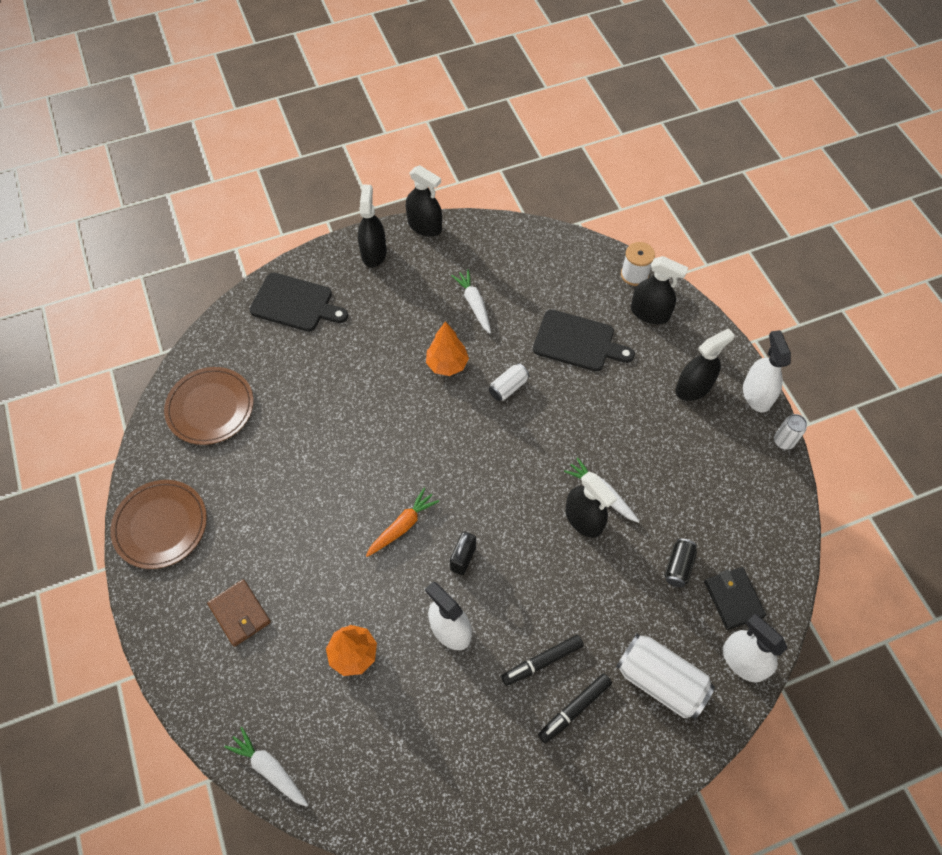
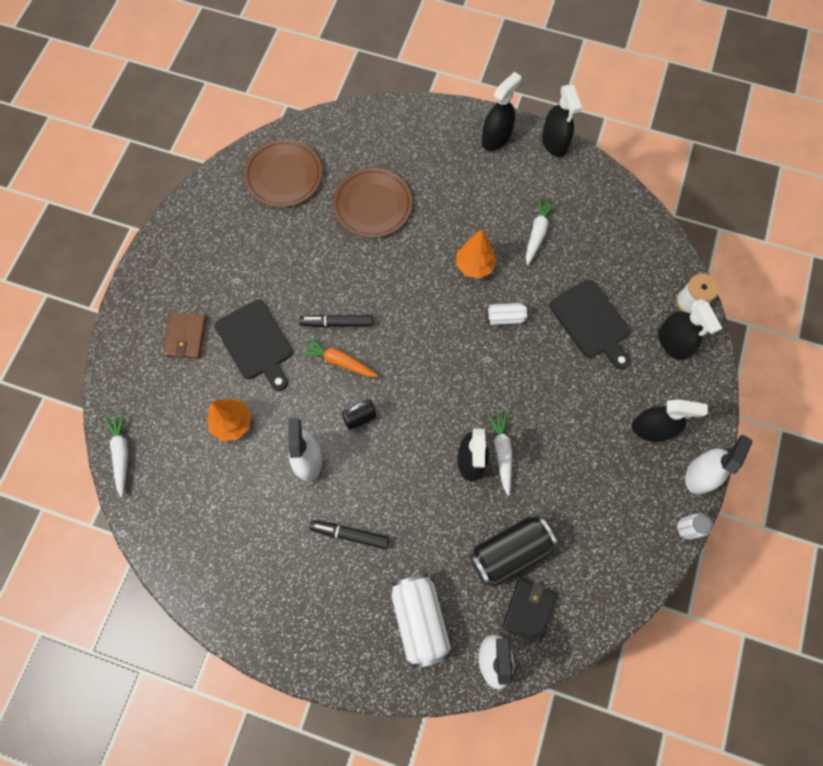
camera: 40 degrees right, 10 degrees up
brown plate [110,480,207,569] -> brown plate moved to [333,168,412,238]
black cutting board [249,272,348,332] -> black cutting board moved to [215,299,293,391]
orange carrot [366,488,439,557] -> orange carrot turned 150 degrees counterclockwise [300,337,379,377]
black marker [538,673,612,743] -> black marker moved to [299,315,373,327]
black can [665,538,697,587] -> black can [469,515,557,587], size x1.88

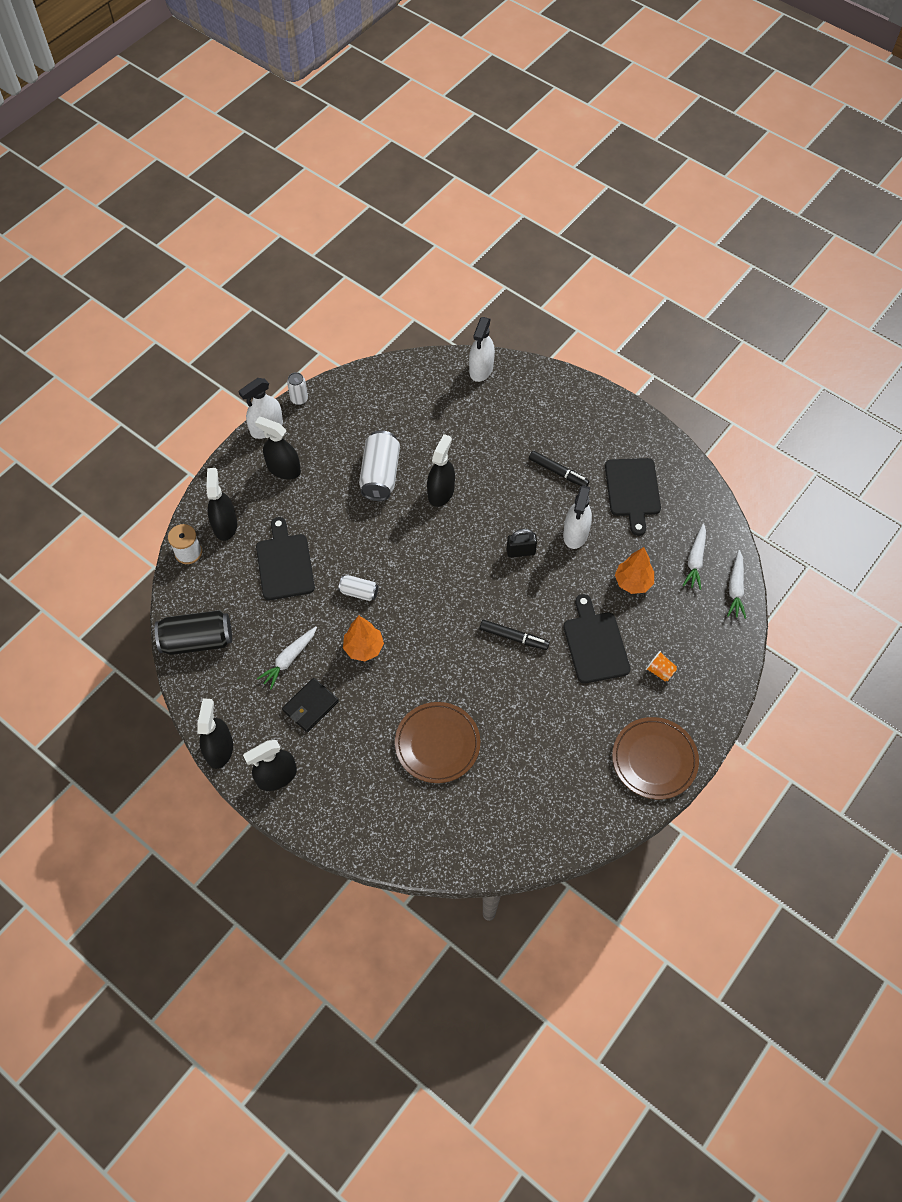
camera: 160 degrees left, 10 degrees down
brown wallet [163,313,207,359] -> orange cup [645,651,677,682]
brown plate [244,139,322,207] -> brown plate moved to [612,717,699,799]
orange carrot [300,337,379,377] -> none
white can [391,573,451,668] -> white can moved to [359,430,400,501]
black can [469,515,557,587] -> black can moved to [155,610,232,655]
white carrot [487,411,512,496] -> white carrot moved to [683,523,706,590]
black wallet [502,579,557,643] -> black wallet moved to [282,678,339,732]
none -> black cutting board [605,458,661,536]

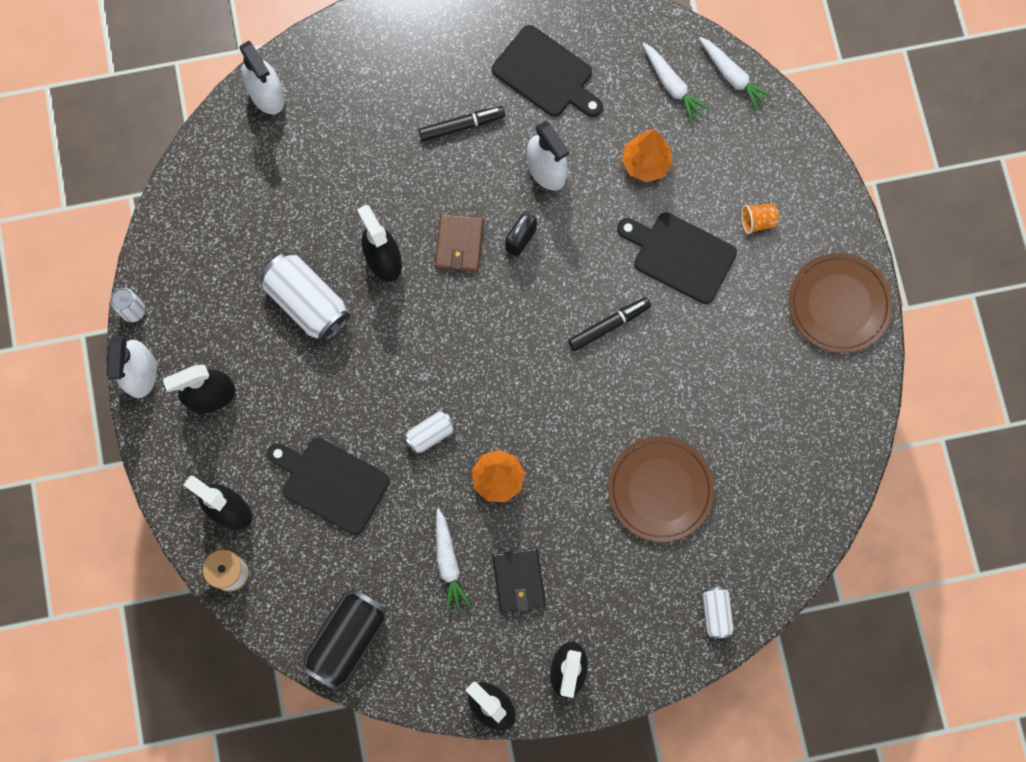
camera: 50 degrees left, 15 degrees up
none -> brown wallet [435,214,484,272]
none -> white can [703,587,734,639]

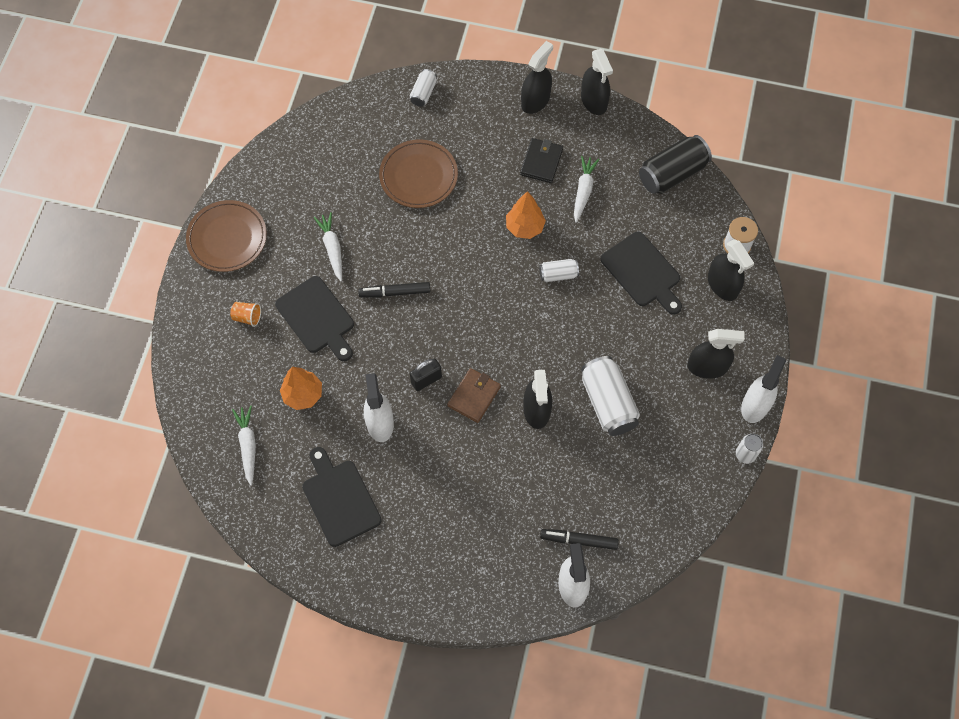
camera: 155 degrees left, 10 degrees down
black marker [419,106,505,141] -> black marker moved to [540,529,619,550]
white carrot [699,37,774,111] -> white carrot moved to [314,212,342,282]

